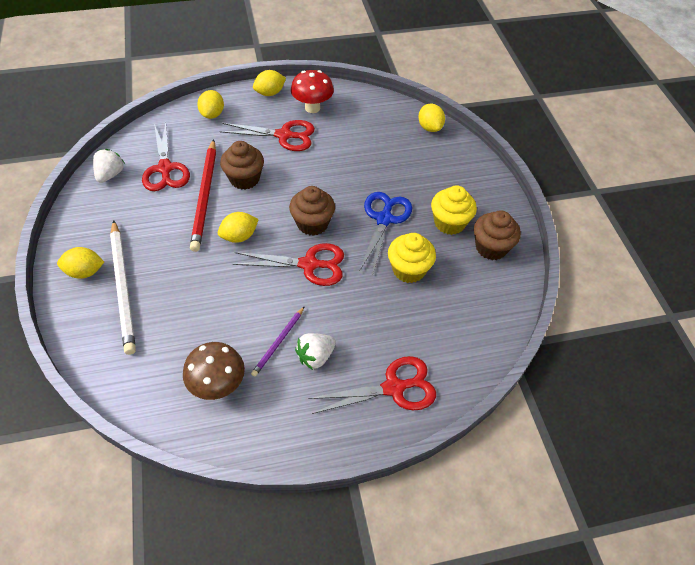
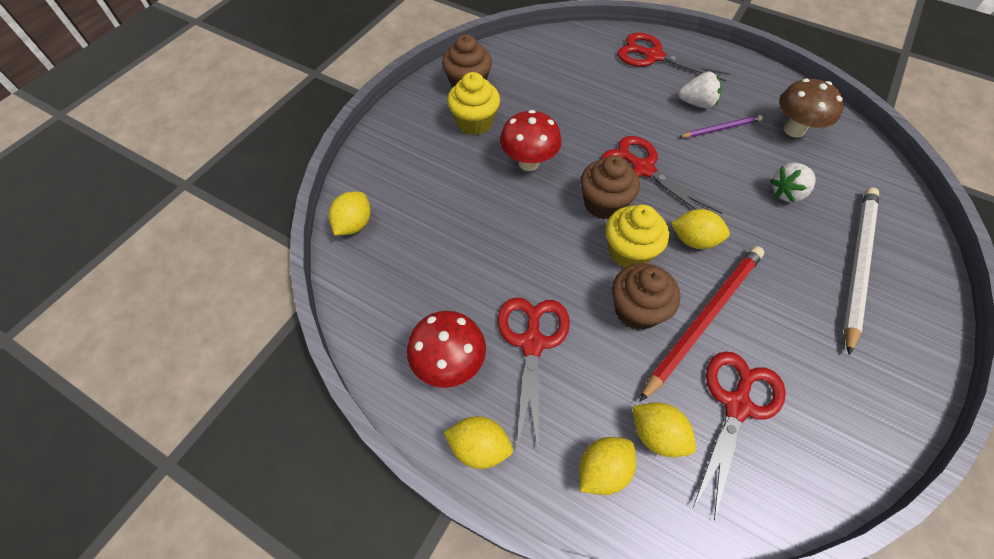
camera: 135 degrees left, 5 degrees up
yellow lemon [57,247,104,279] -> yellow lemon moved to [632,402,696,457]
white strawberry [93,149,125,183] -> white strawberry moved to [770,163,816,202]
red scissors [219,120,315,151] -> red scissors turned 45 degrees clockwise [498,297,570,452]
blue scissors [360,192,412,273] -> red mushroom [500,110,562,171]
yellow cupcake [388,233,436,283] -> yellow cupcake moved to [606,205,669,268]

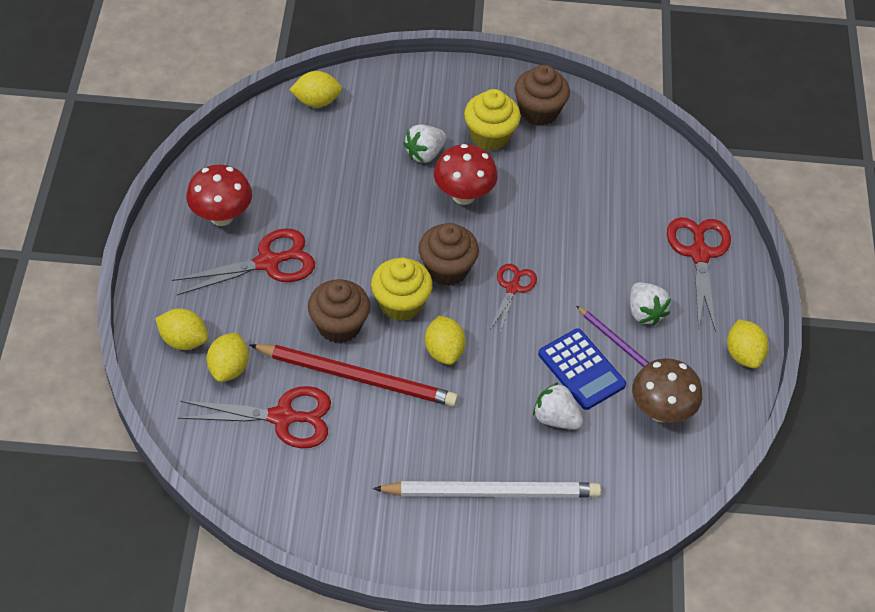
camera: 60 degrees right, 5 degrees down
yellow lemon [443,416,513,469] -> yellow lemon moved to [727,319,769,368]
red scissors [601,136,722,214] -> red scissors [489,264,537,335], size x0.61
none -> white strawberry [403,124,446,163]
none -> blue calculator [538,328,626,410]

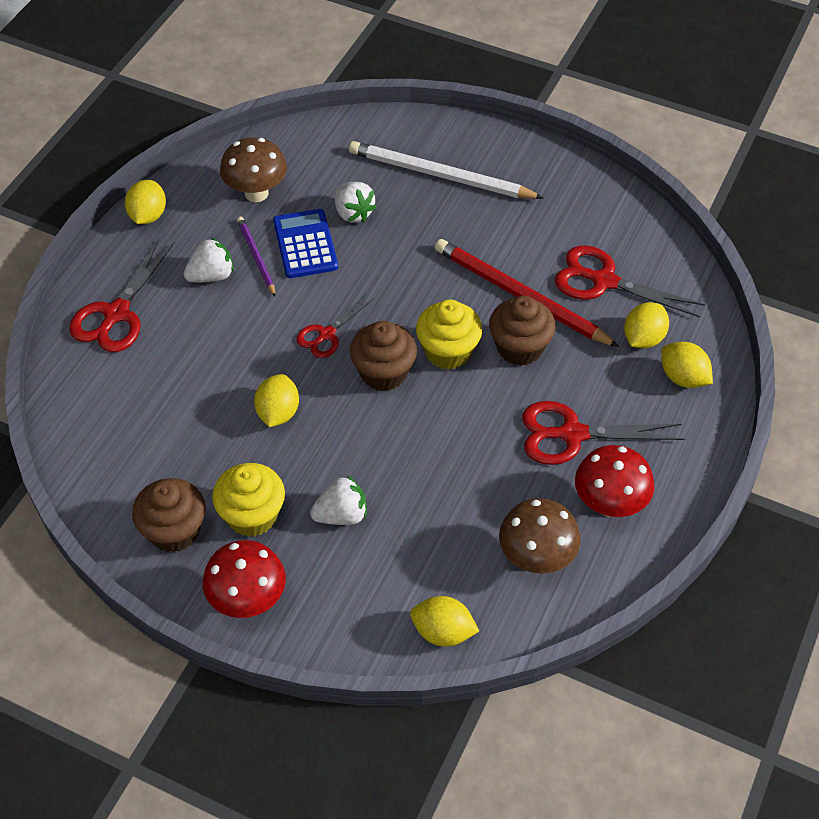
camera: 155 degrees left, 0 degrees up
yellow lemon [425,315,466,365] -> yellow lemon moved to [254,374,299,427]
red mushroom [434,144,498,205] -> red mushroom moved to [203,540,286,618]
white strawberry [630,282,671,326] -> white strawberry turned 60 degrees clockwise [184,237,234,282]
none -> brown mushroom [499,498,581,574]

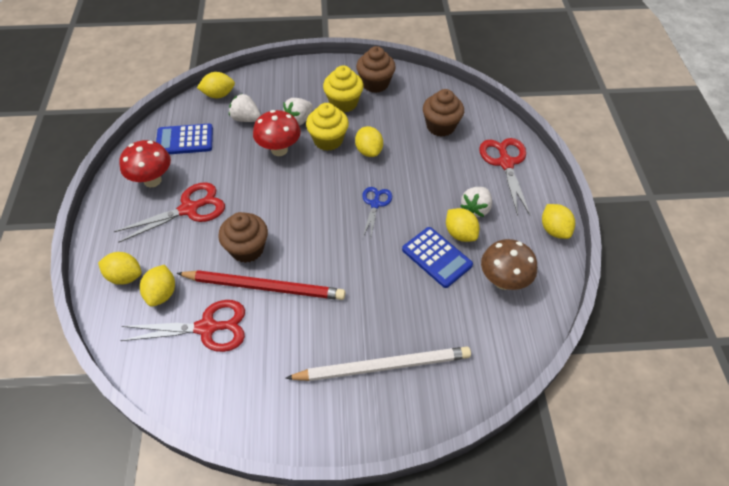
camera: 150 degrees right, 0 degrees up
red mushroom [203,540,286,618] -> red mushroom moved to [253,110,301,156]
purple pencil [237,217,276,297] -> yellow lemon [446,208,479,242]
red scissors [297,295,374,358] -> blue scissors [362,187,392,238]
white strawberry [334,182,377,223] -> white strawberry moved to [229,93,261,122]
brown cupcake [350,321,417,391] -> brown cupcake moved to [423,89,464,137]
yellow cupcake [416,299,483,370] -> yellow cupcake moved to [306,103,349,151]
brown mushroom [499,498,581,574] -> blue calculator [156,124,213,154]

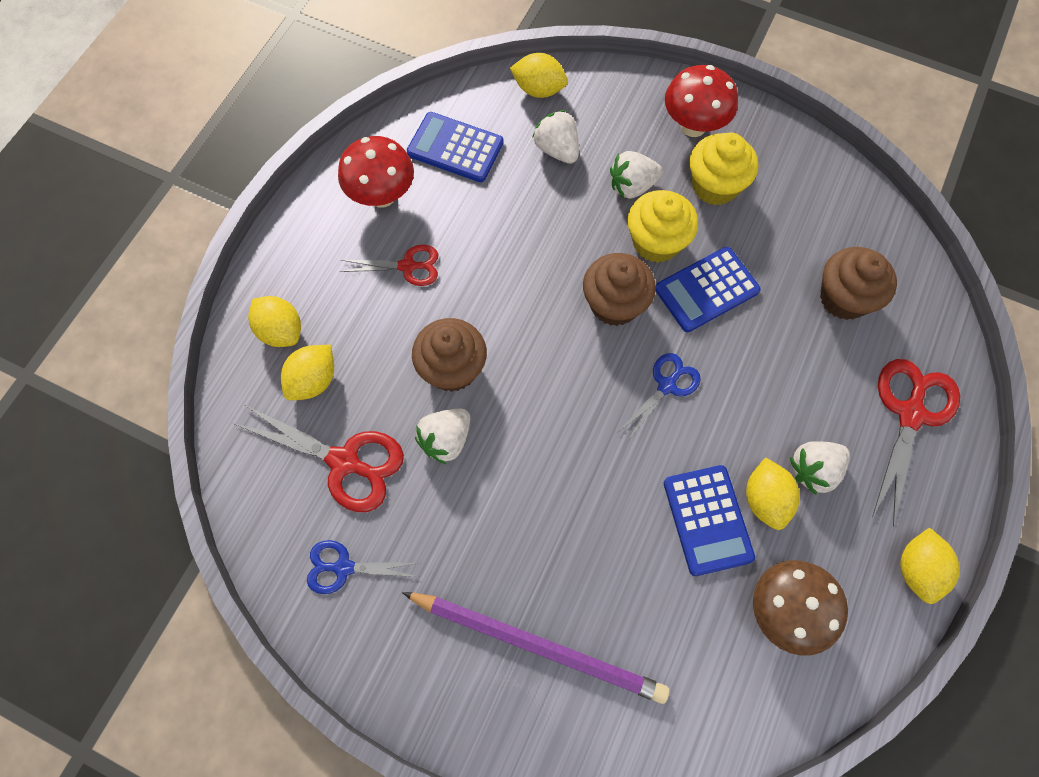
camera: 30 degrees right, 15 degrees up
red scissors [114,182,225,242] -> red scissors [340,245,438,286], size x0.61
red pencil [176,270,345,300] -> white strawberry [415,408,470,464]
red mushroom [253,110,301,156] -> red mushroom moved to [665,65,738,137]
white pencil [285,347,471,381] -> purple pencil [402,592,670,704]
yellow lemon [355,126,383,157] -> blue calculator [656,247,761,332]
brown cupcake [356,46,396,93] -> brown cupcake moved to [583,253,656,326]
none -> blue scissors [307,540,419,594]

